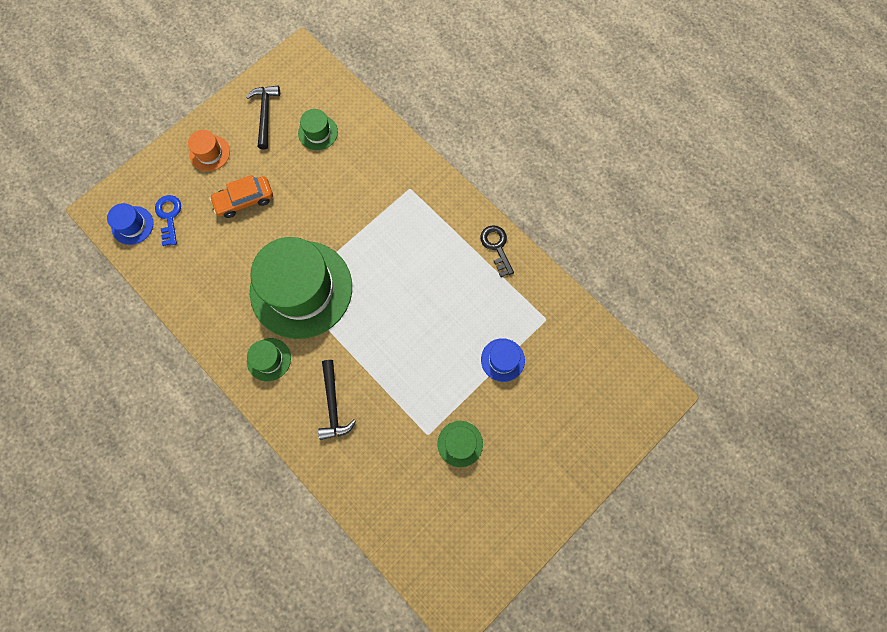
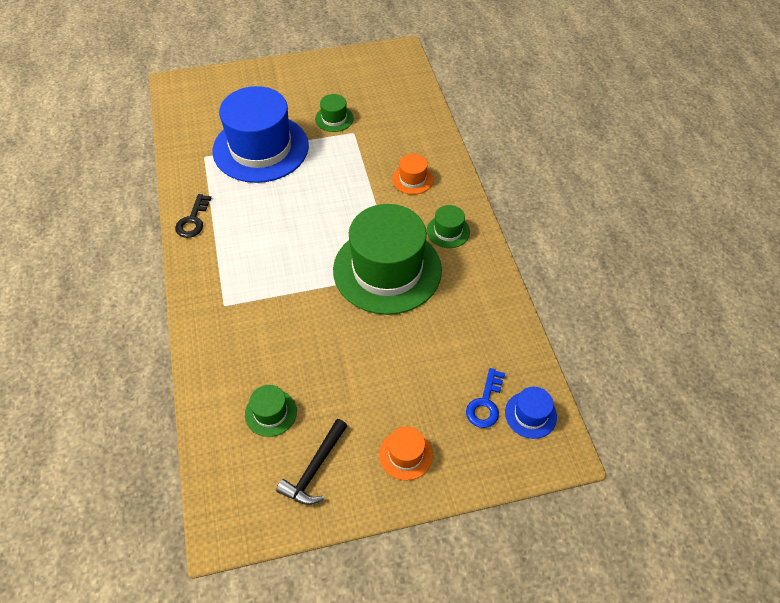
camera: 150 degrees left, 20 degrees down
orange car [209,175,273,218] -> none
black hammer [318,360,356,440] -> orange hat [392,154,433,195]
blue hat [481,338,525,382] -> blue hat [212,86,309,183], size x2.39

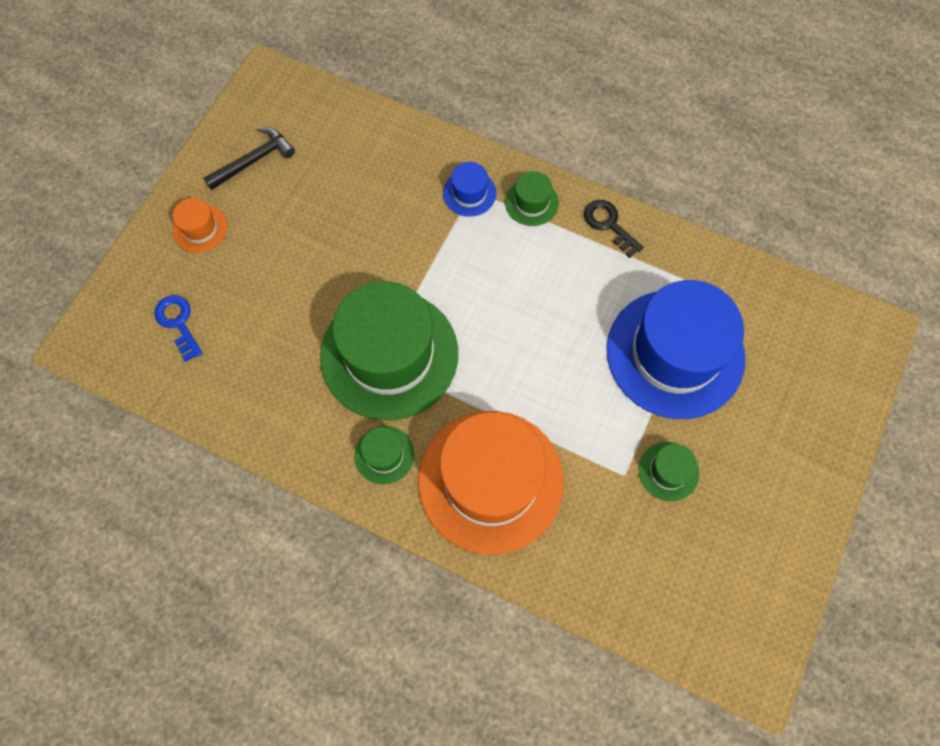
camera: 130 degrees right, 15 degrees up
green hat [245,385,297,437] -> green hat moved to [505,171,559,226]
black hammer [276,419,347,505] -> black hammer turned 75 degrees clockwise [204,127,295,190]
orange hat [392,154,433,195] -> orange hat [418,411,564,554], size x2.39
blue hat [505,387,557,439] -> blue hat moved to [443,162,496,217]

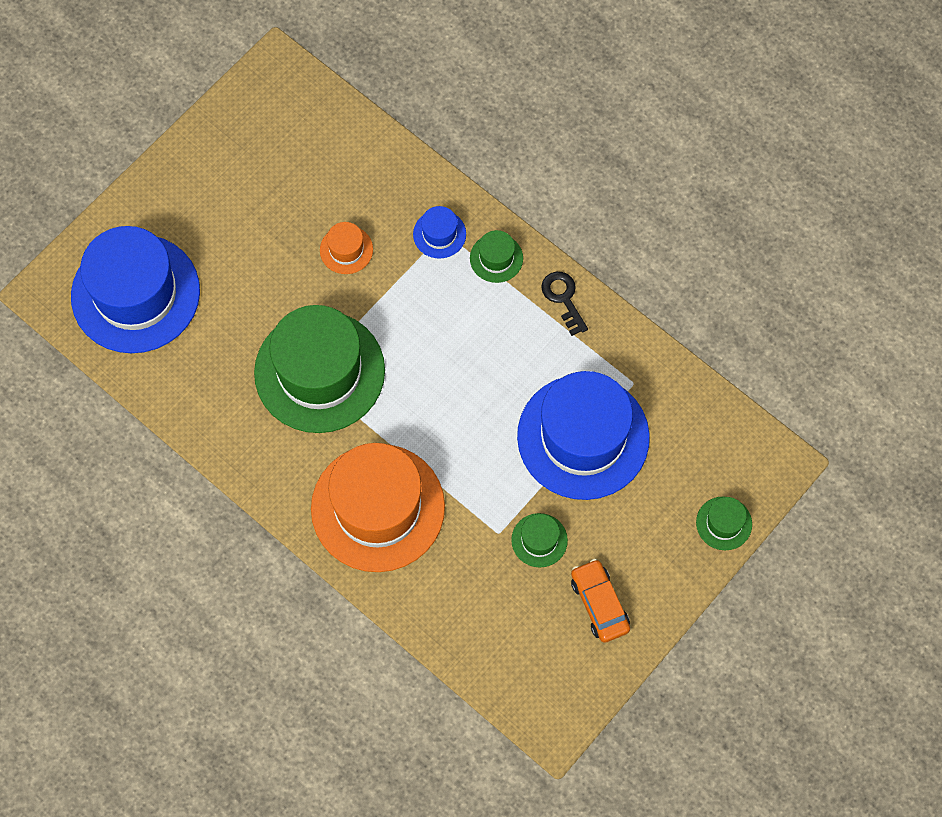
camera: 15 degrees right, 0 degrees up
blue key [154,295,203,362] -> blue hat [71,226,200,353]
orange hat [172,198,227,253] -> orange hat moved to [320,222,373,274]
black hammer [204,127,295,190] -> none
green hat [354,426,415,485] -> green hat moved to [696,496,752,550]
none -> orange car [571,559,630,643]

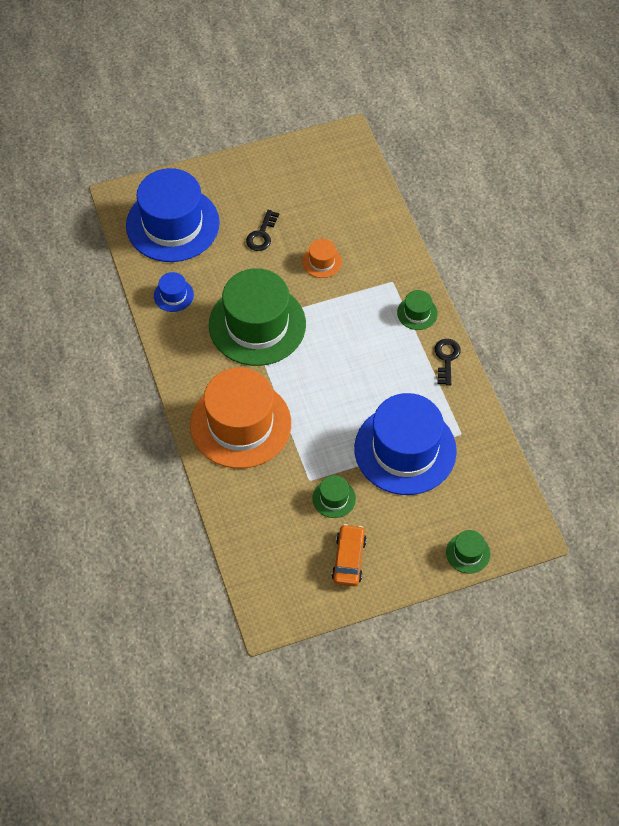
camera: 30 degrees right, 10 degrees down
blue hat [413,206,466,259] -> blue hat moved to [154,272,194,312]
none -> black key [246,210,279,251]

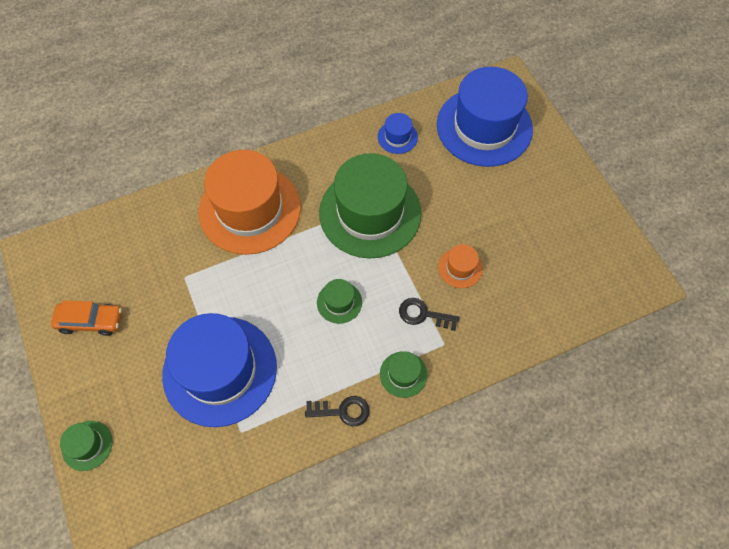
camera: 85 degrees right, 5 degrees up
black key [246,210,279,251] -> black key moved to [399,298,459,331]
green hat [312,475,356,518] -> green hat moved to [317,279,362,324]

